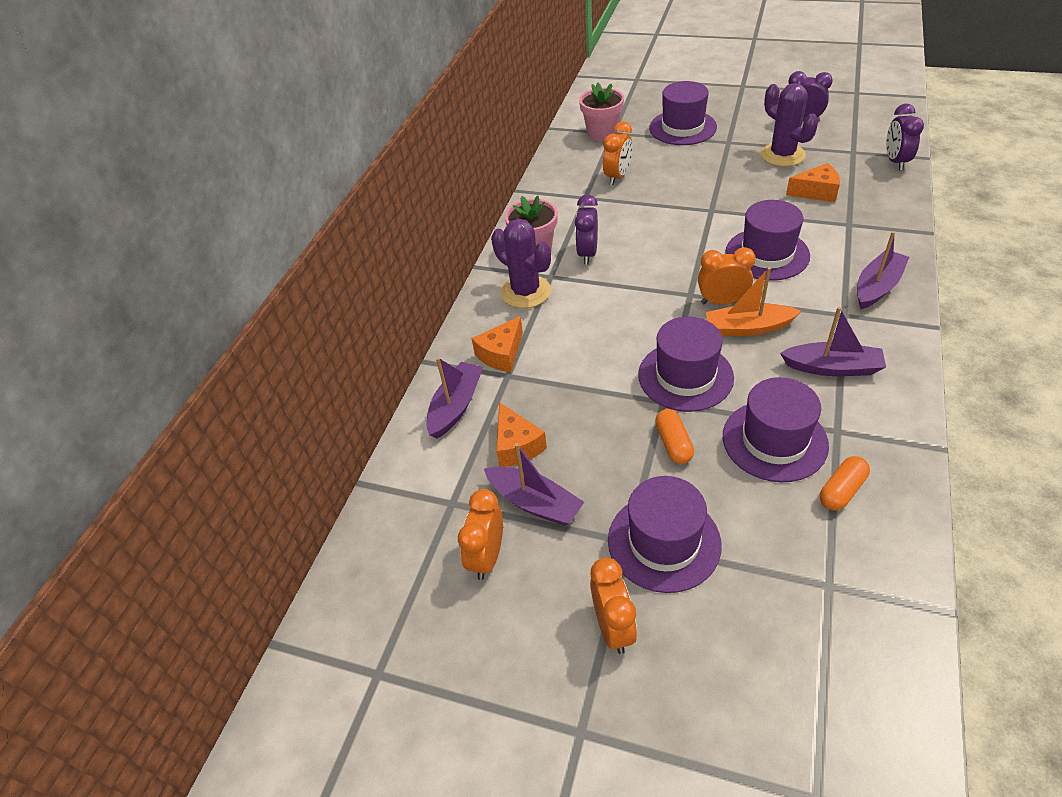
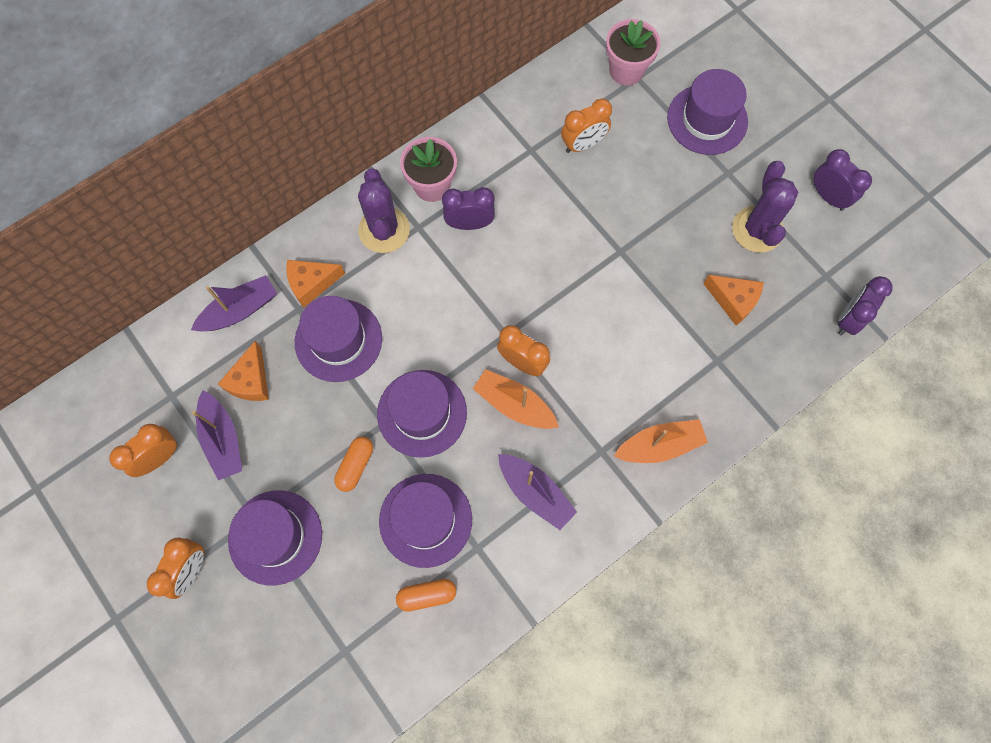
camera: 30 degrees right, 25 degrees up
purple clock [575,194,598,265] -> purple clock turned 45 degrees clockwise [442,187,495,230]
purple hat [725,200,810,281] -> purple hat moved to [295,296,382,382]
purple boat [857,231,909,309] -> orange boat [614,419,708,463]

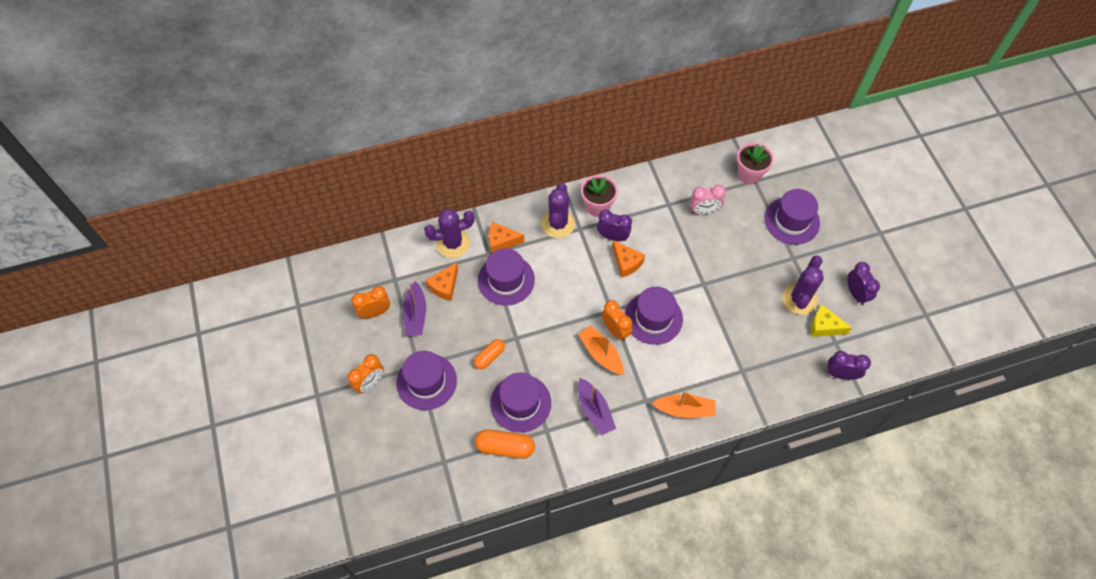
camera: 20 degrees right, 10 degrees down
purple boat [191,275,277,331] -> purple cactus [424,209,475,258]
purple hat [377,370,467,458] -> purple hat moved to [625,287,683,345]
orange capsule [396,579,456,612] -> orange capsule [475,429,535,459], size x1.52
orange clock [561,98,612,153] -> pink clock [690,185,726,215]
orange cheese [703,275,764,325] -> orange cheese moved to [612,240,645,278]
purple clock [838,276,893,335] -> purple clock turned 45 degrees clockwise [826,351,871,380]
none -> yellow cheese [811,305,852,337]

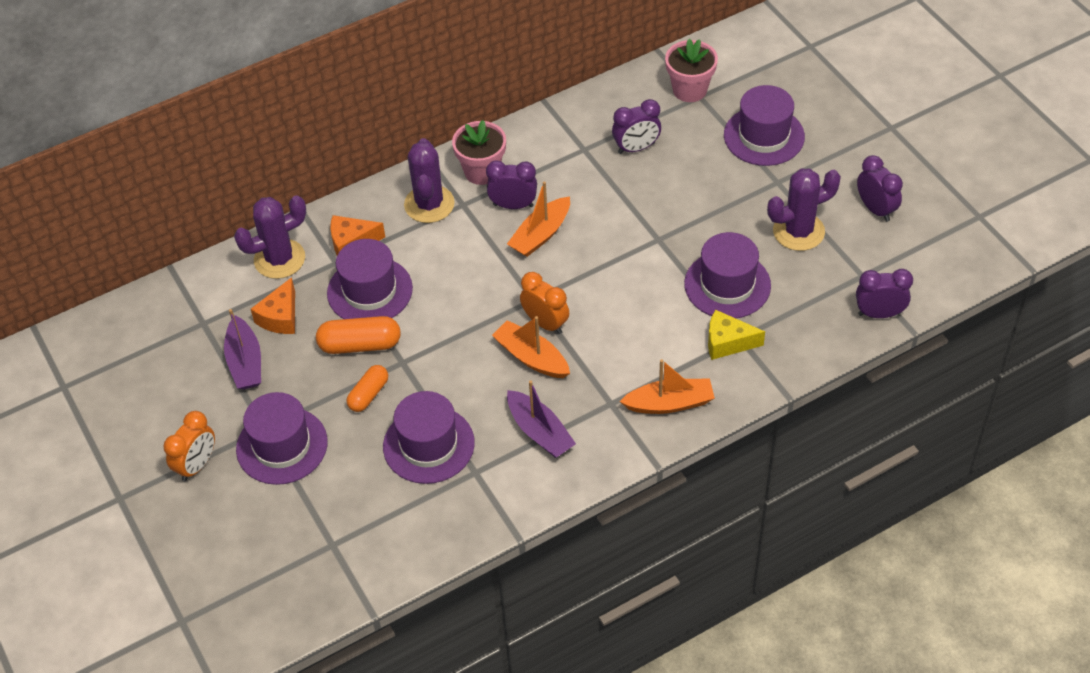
camera: 10 degrees left, 10 degrees down
orange clock [351,286,390,318] -> none
orange capsule [475,429,535,459] -> orange capsule moved to [316,316,401,354]
orange cheese [612,240,645,278] -> orange boat [507,181,570,257]
purple hat [625,287,683,345] -> purple hat moved to [684,232,771,318]
pink clock [690,185,726,215] -> purple clock [612,99,661,154]
purple cactus [782,255,824,315] -> purple cactus turned 60 degrees clockwise [767,168,841,251]
yellow cheese [811,305,852,337] -> yellow cheese moved to [708,310,765,360]

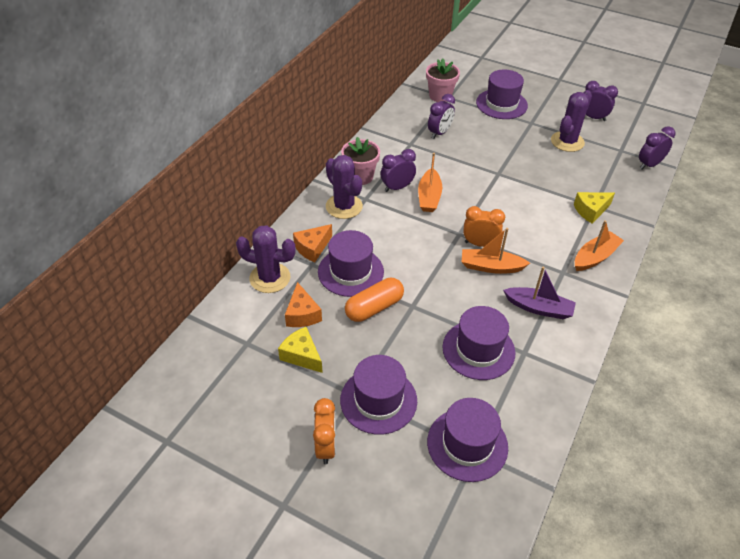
camera: 35 degrees left, 5 degrees down
purple boat [224,309,261,389] -> yellow cheese [278,327,323,373]
purple cactus [234,196,306,279] -> purple cactus turned 75 degrees clockwise [236,225,296,293]
orange capsule [346,365,388,412] -> none
purple hat [684,232,771,318] -> purple hat moved to [427,398,508,482]

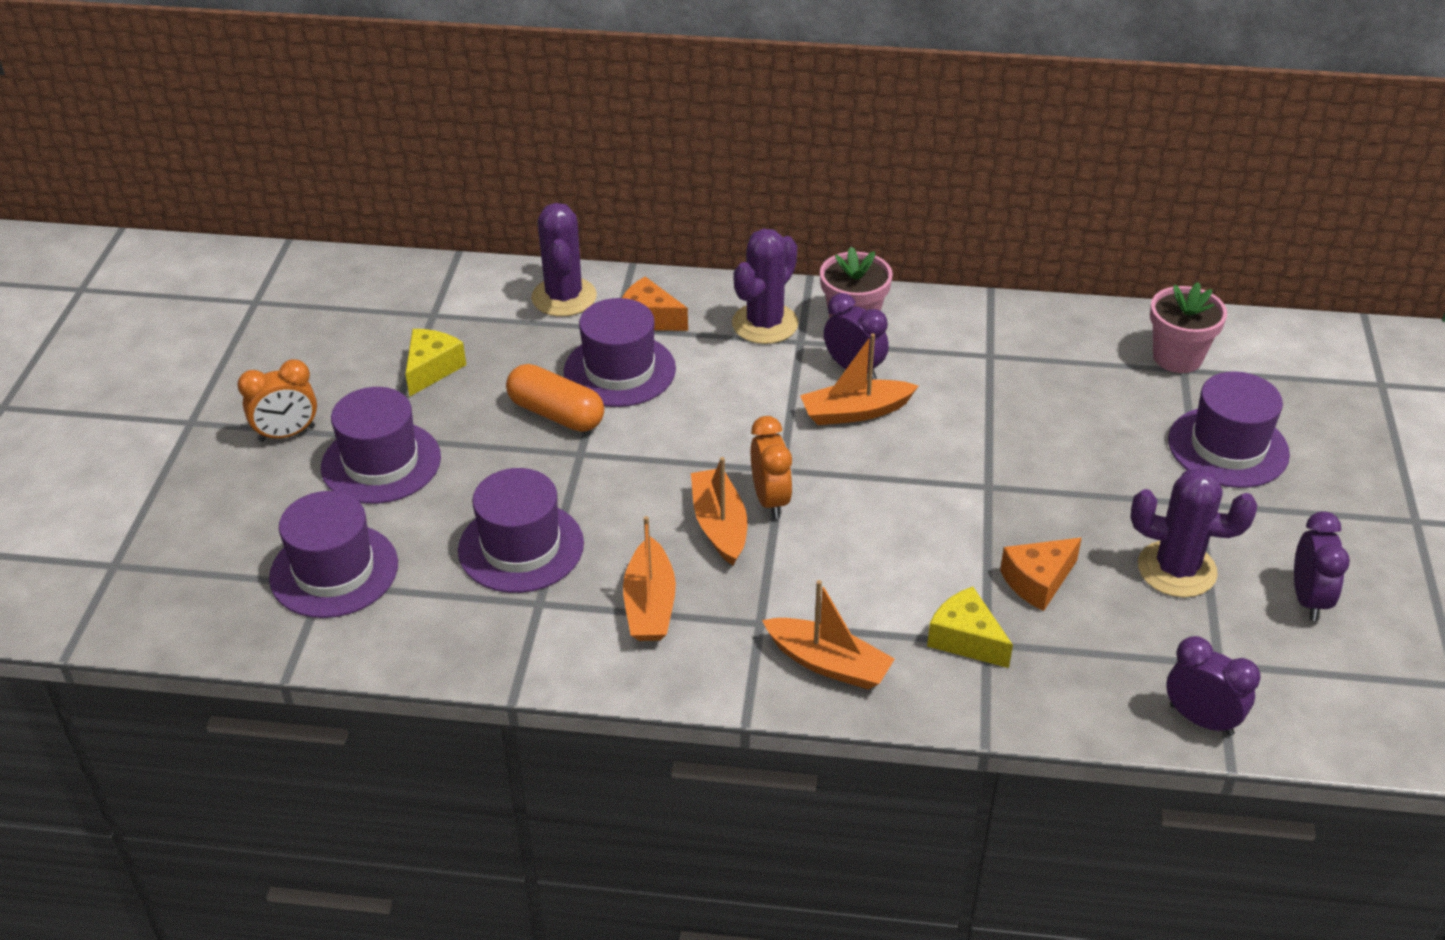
camera: 70 degrees right, 5 degrees down
orange cheese [285,282,322,327] -> orange cheese moved to [1000,538,1082,611]
purple clock [428,94,455,139] -> none
purple boat [503,267,576,319] -> orange boat [623,516,676,641]

